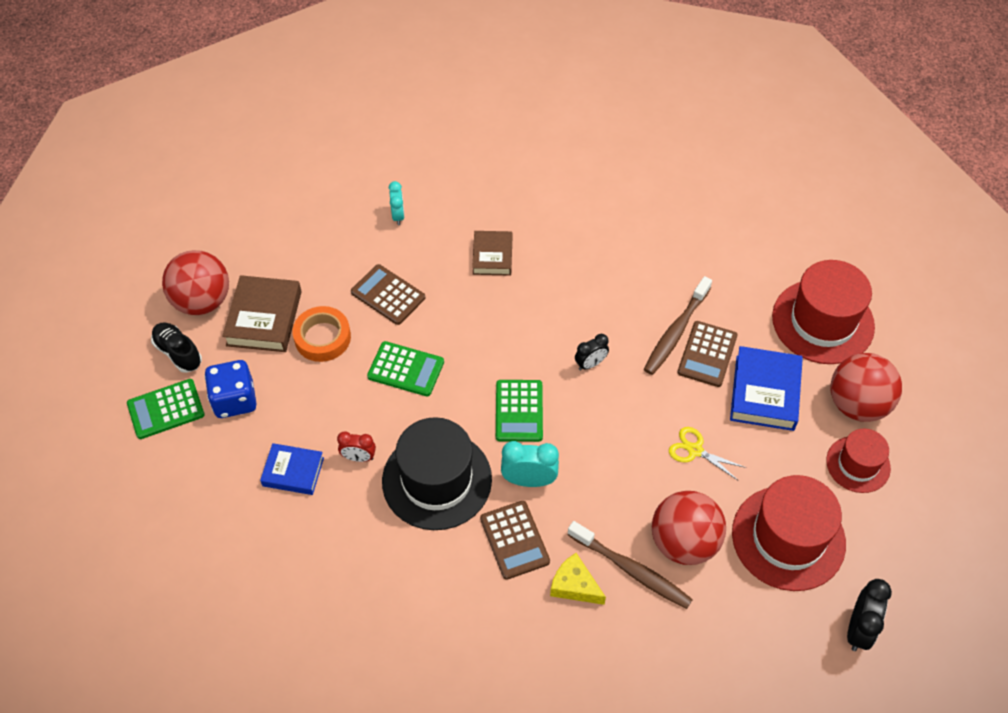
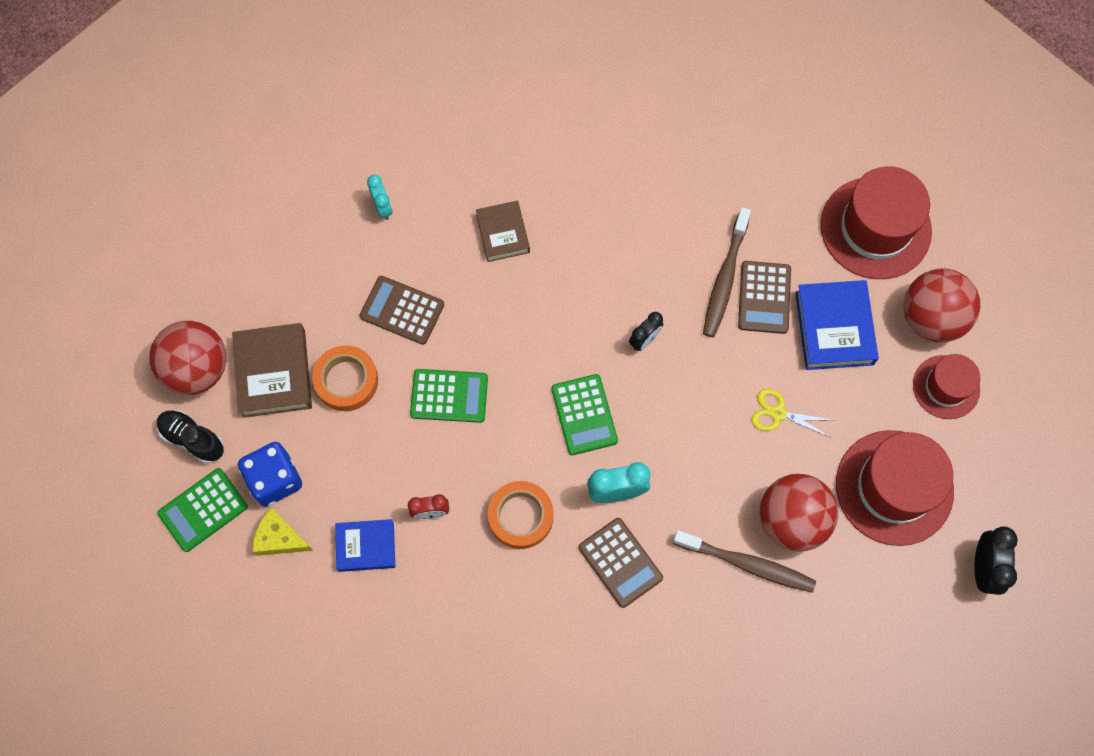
camera: 15 degrees left, 15 degrees up
black hat [382,417,492,530] -> orange tape [488,481,554,549]
yellow cheese [550,553,606,605] -> yellow cheese moved to [253,507,313,556]

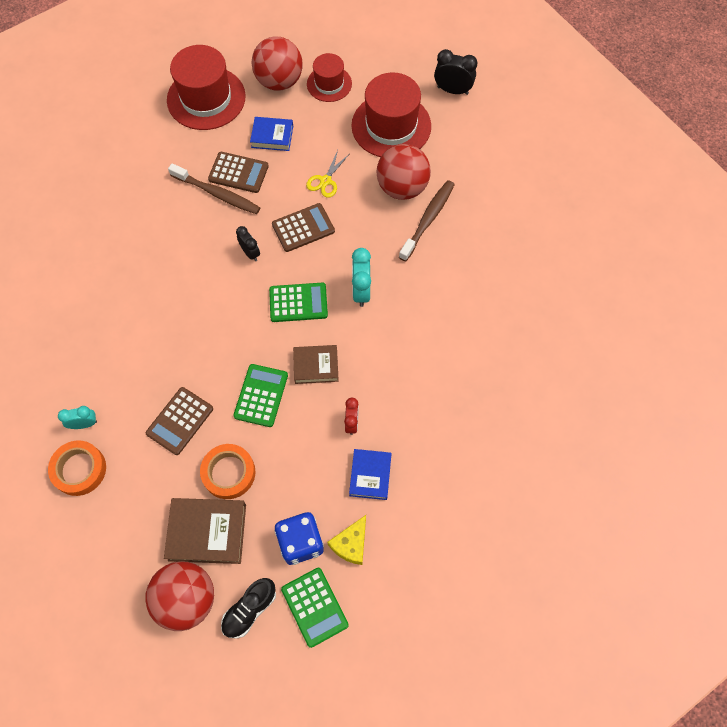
camera: 80 degrees left, 5 degrees down
brown book [476,201,530,262] -> brown book moved to [293,345,339,384]
orange tape [488,481,554,549] -> orange tape moved to [48,441,106,496]
brown calculator [578,518,663,608] -> brown calculator moved to [272,203,335,252]
blue book [795,280,879,370] -> blue book [250,117,293,151], size x0.65

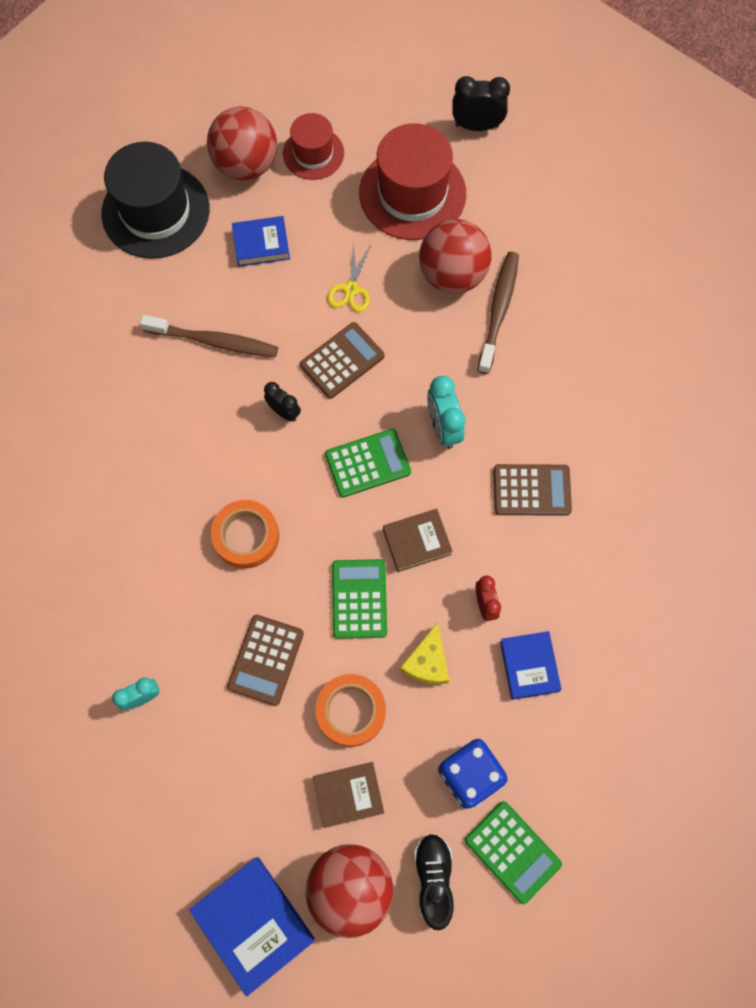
camera: 15 degrees left, 5 degrees up
orange tape [48,441,106,496] -> orange tape moved to [211,500,279,569]
brown book [164,498,246,564] -> brown book [313,762,384,828], size x0.65
red hat [167,45,246,130] -> black hat [102,142,210,259]
brown calculator [208,152,269,193] -> brown calculator moved to [493,464,572,516]
black shoe [221,578,276,639] -> black shoe turned 150 degrees clockwise [414,833,454,930]
yellow cheese [327,515,366,565] -> yellow cheese moved to [400,622,450,684]
none -> blue book [189,857,315,997]

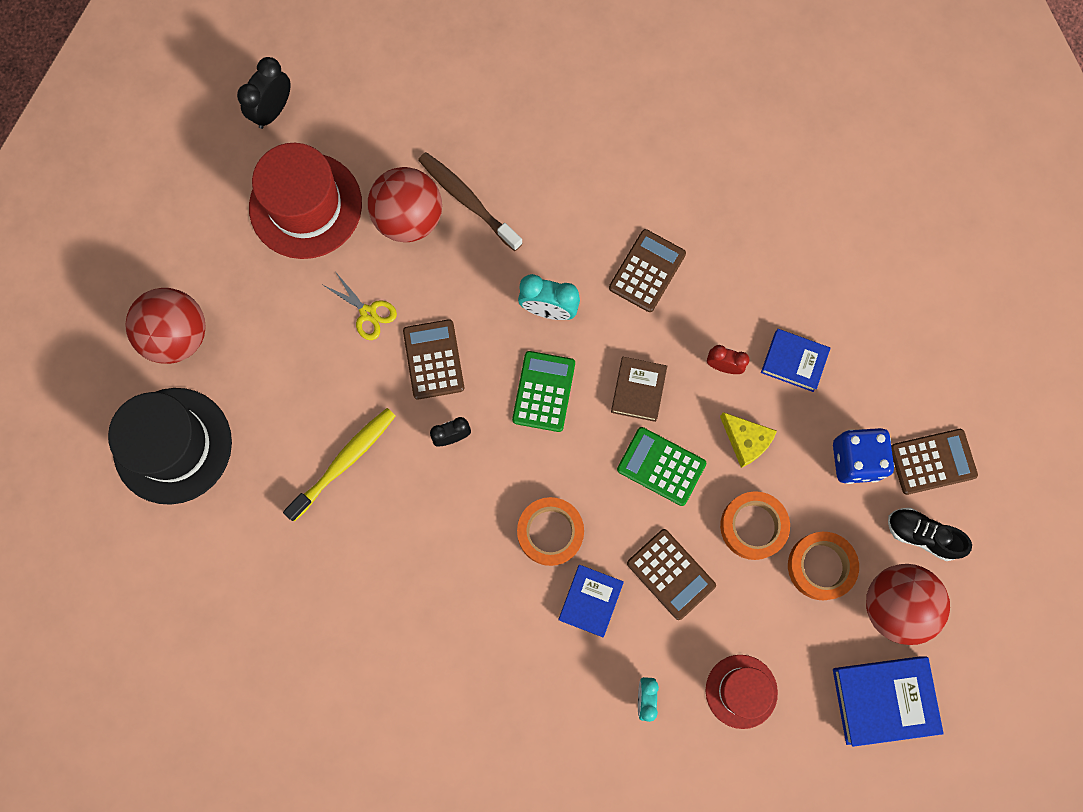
camera: 60 degrees left, 5 degrees up
brown toothbrush [140,315,278,357] -> yellow toothbrush [283,408,396,522]
blue book [232,216,290,267] -> blue book moved to [558,565,624,637]
red hat [283,113,344,180] -> red hat moved to [706,655,778,729]
brown book [313,762,384,828] -> orange tape [788,532,859,600]
green calculator [465,801,562,904] -> brown calculator [891,429,978,495]

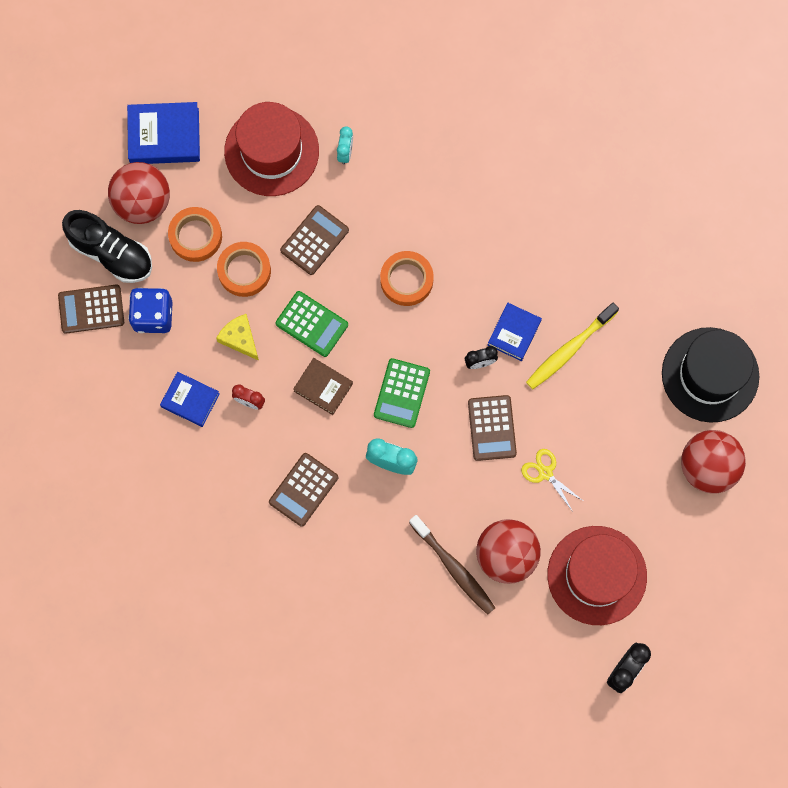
camera: 175 degrees left, 0 degrees up
blue book [558,565,624,637] -> blue book moved to [488,303,542,361]
brown book [611,357,667,422] -> brown book turned 75 degrees counterclockwise [293,358,353,415]
brown calculator [627,529,716,620] -> brown calculator turned 75 degrees clockwise [280,205,349,275]
red hat [706,655,778,729] -> red hat [224,102,319,196], size x1.72
black shoe [888,508,972,561] -> black shoe [62,210,152,283], size x1.53

